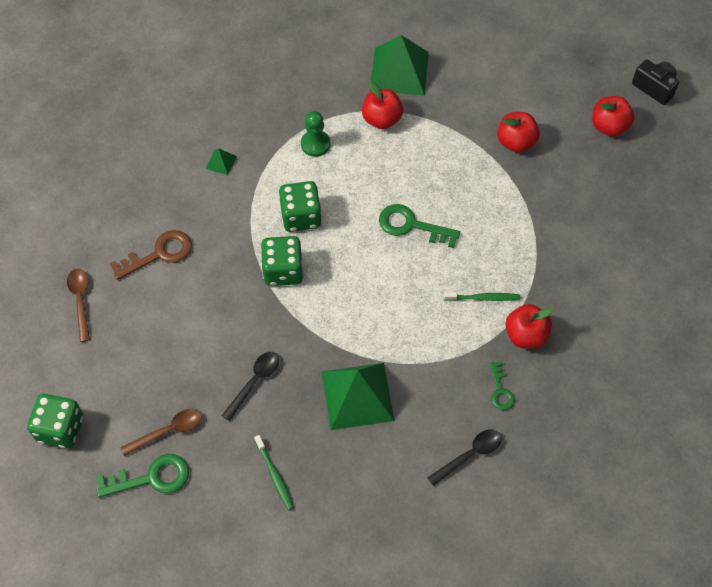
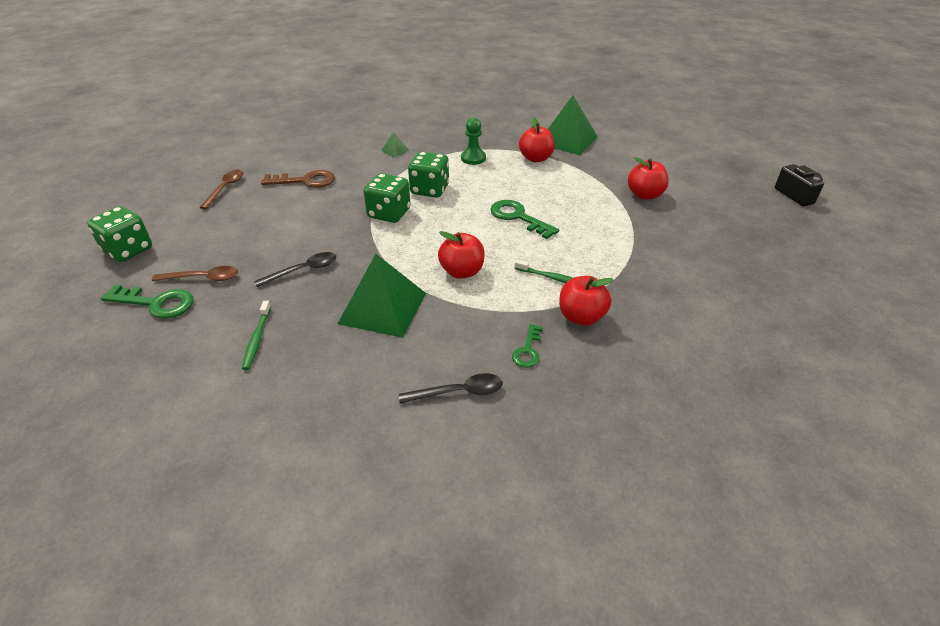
camera: 25 degrees right, 20 degrees down
red apple [592,96,634,136] -> red apple moved to [438,231,485,279]

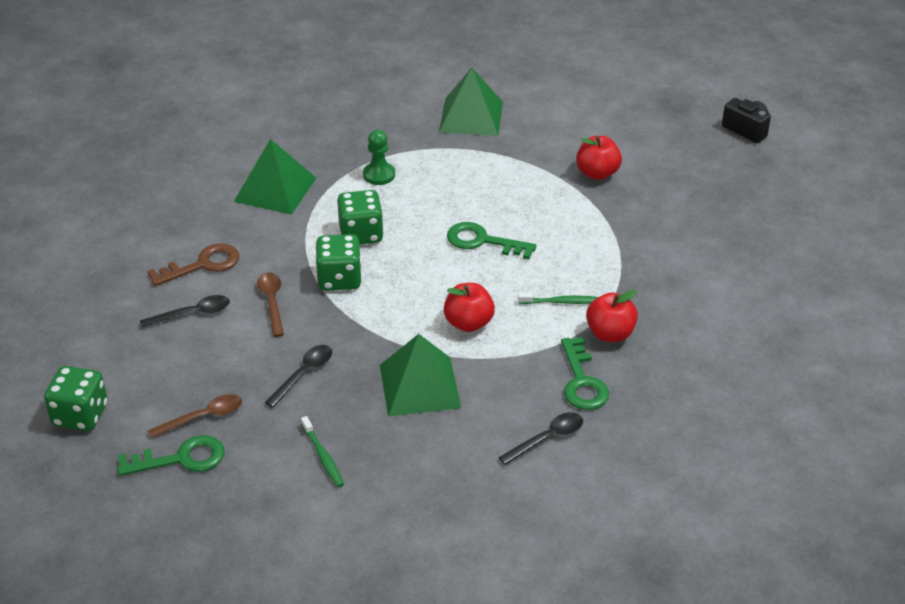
camera: 25 degrees left, 0 degrees up
brown spoon [199,170,243,209] -> brown spoon moved to [257,273,284,337]
green pyramid [381,132,409,157] -> green pyramid [234,139,316,215], size x2.35
green key [512,324,543,368] -> green key [561,337,609,410], size x1.69
red apple [519,117,555,162] -> none
none -> black spoon [140,295,230,328]

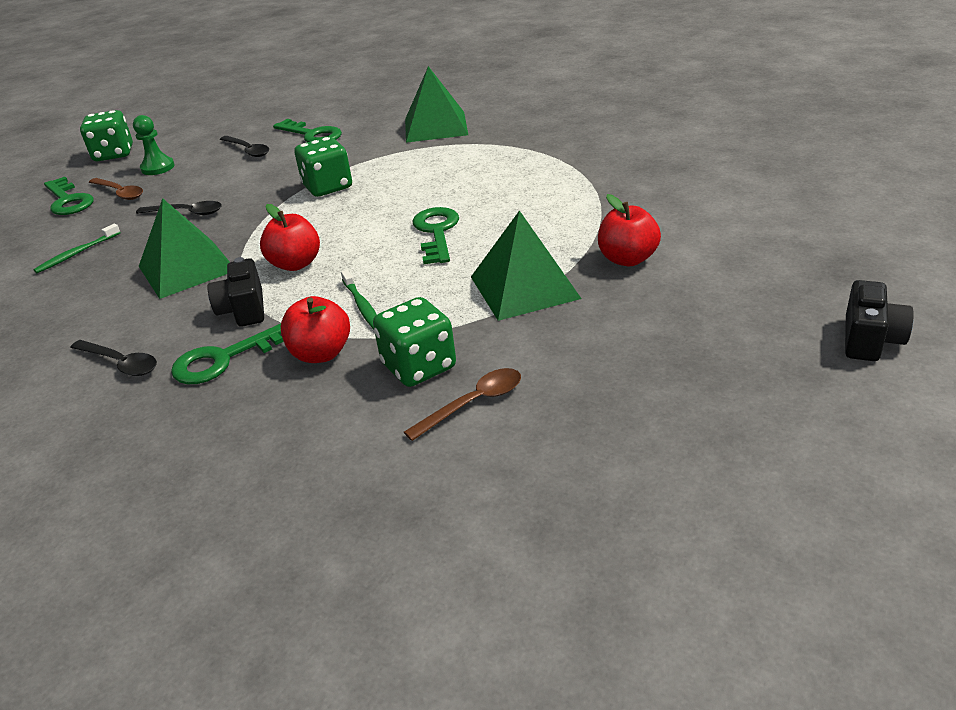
camera: 70 degrees right, 5 degrees down
brown key [147,243,240,286] -> green key [273,119,342,142]
brown spoon [257,273,284,337] -> brown spoon moved to [404,368,521,441]
green dice [337,190,384,244] -> green dice moved to [373,297,456,387]
green pawn [363,130,395,185] -> green pawn moved to [133,115,174,175]
green pyramid [439,68,503,136] -> green pyramid moved to [471,210,582,321]
none -> black camera [207,257,264,327]

